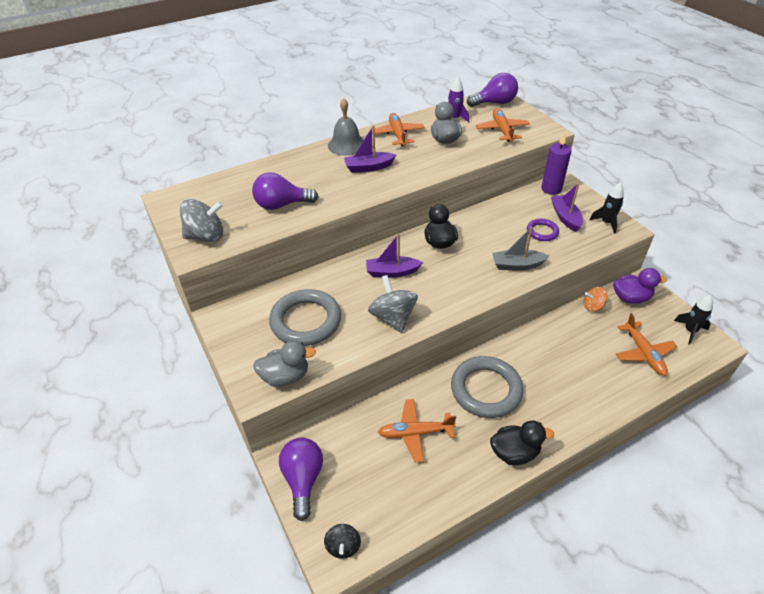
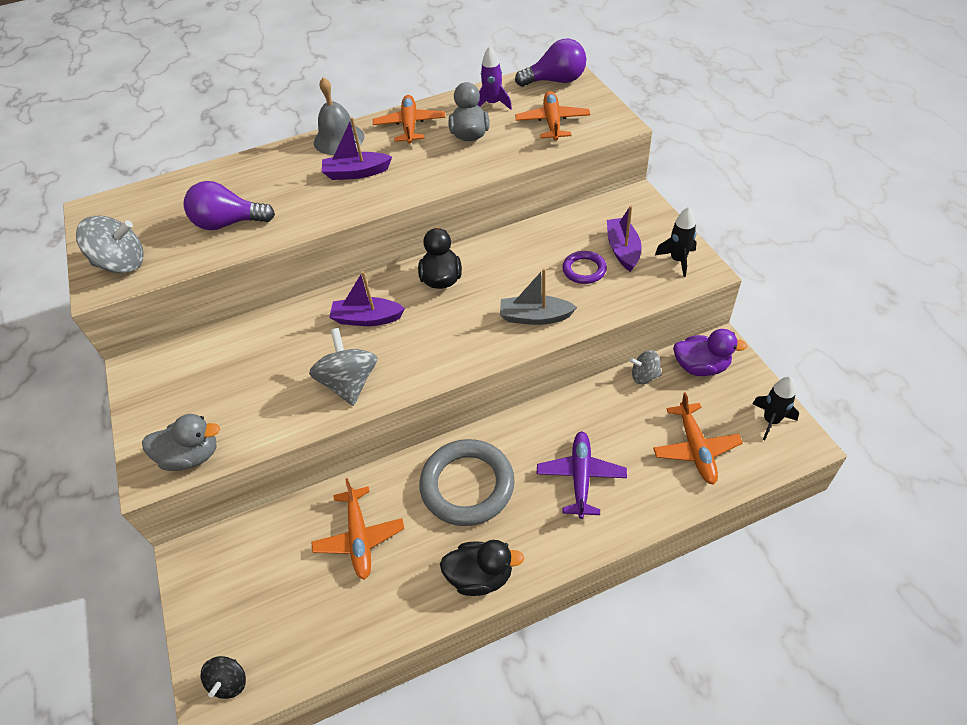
camera: 10 degrees right, 5 degrees up
grey ring [269,289,341,346] -> none
purple light bulb [279,438,323,521] -> none
orange plane [378,399,456,462] -> orange plane turned 105 degrees counterclockwise [311,478,405,580]
purple candle [541,132,572,195] -> none
orange spinning top [584,287,607,312] -> grey spinning top [630,350,662,384]
none -> purple plane [537,431,627,519]

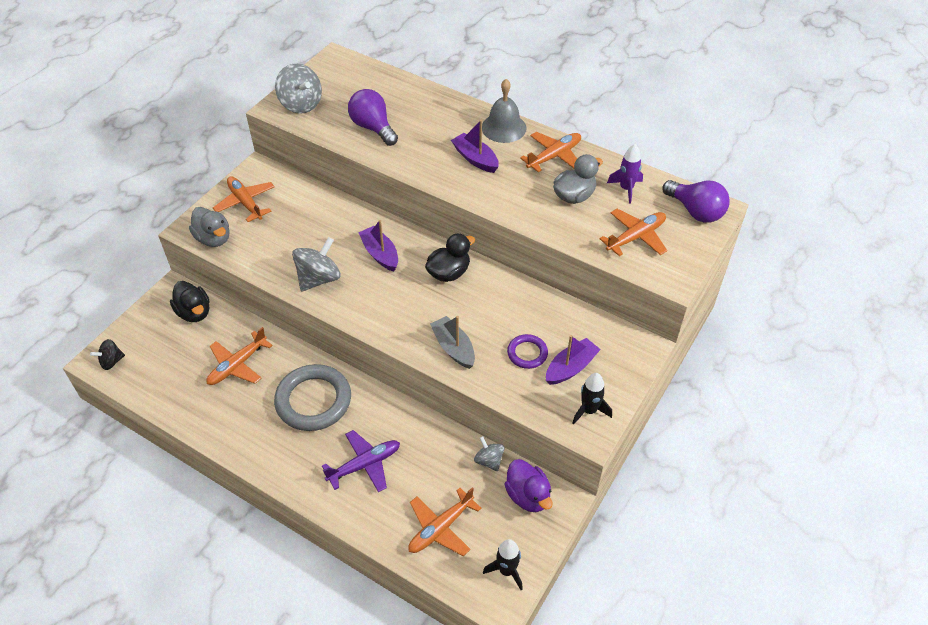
camera: 50 degrees right, 0 degrees up
black duck [440,540,524,596] -> black duck moved to [170,281,209,322]
none -> orange plane [213,176,275,222]

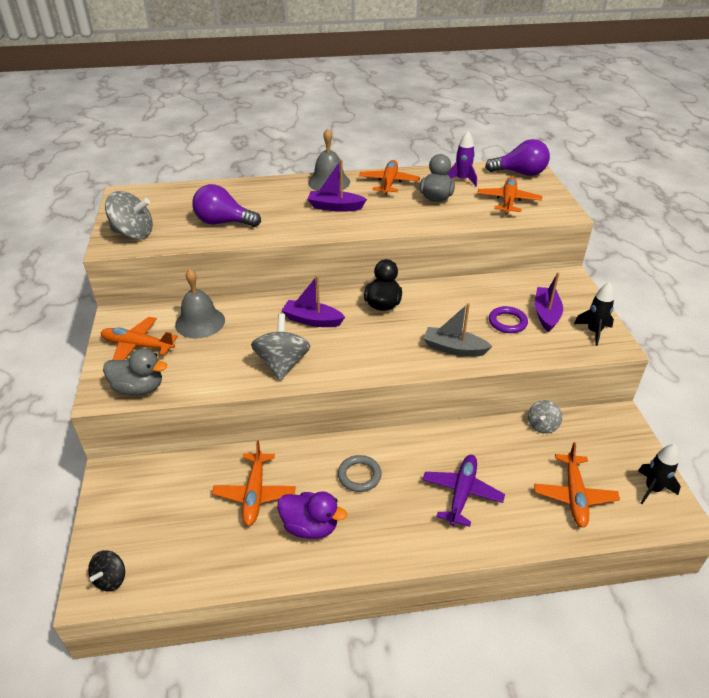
camera: 40 degrees left, 10 degrees down
black duck [170,281,209,322] -> none
grey ring [274,364,351,431] -> grey ring [338,455,381,492], size x0.51
grey spinning top [474,436,505,471] -> grey spinning top turned 75 degrees counterclockwise [528,400,562,434]
purple duck [504,459,553,512] -> purple duck moved to [277,491,347,539]
none -> grey bell [175,269,225,339]

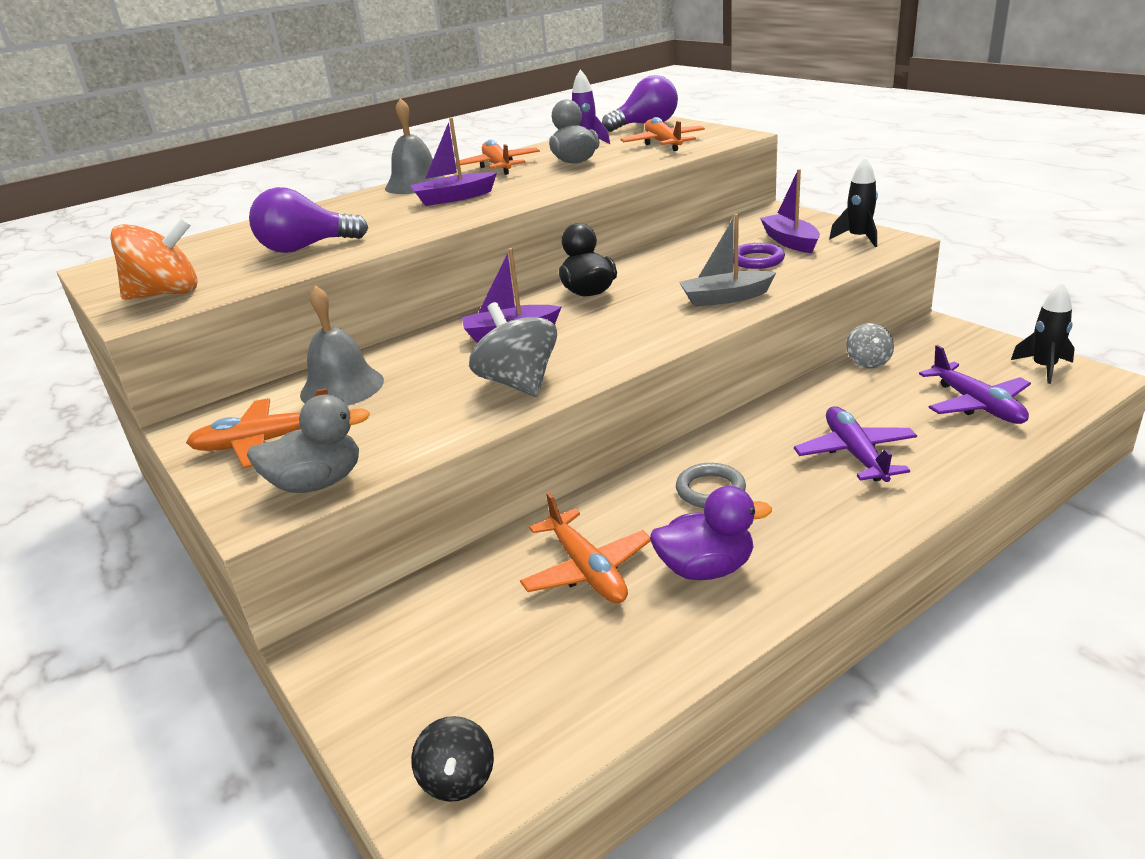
camera: 25 degrees left, 10 degrees down
grey spinning top [105,191,153,240] -> orange spinning top [110,217,197,300]
orange plane [534,442,620,528] -> purple plane [919,345,1031,424]

